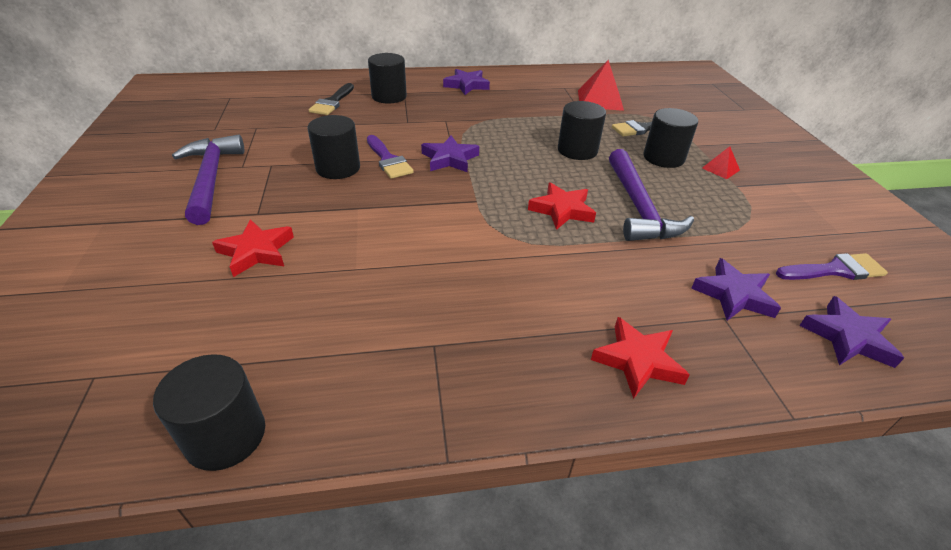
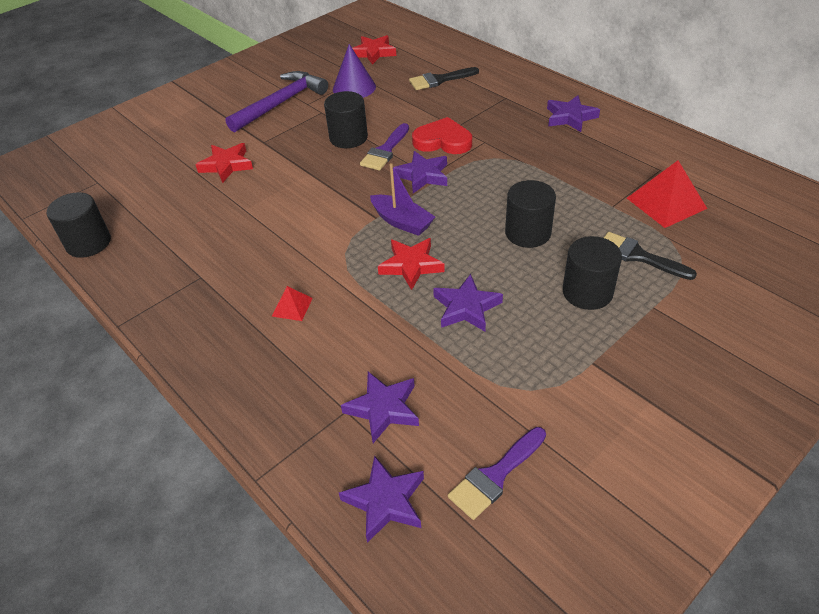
camera: 60 degrees right, 5 degrees up
black cylinder [368,53,407,103] -> none
red star [591,317,690,399] -> red star moved to [352,35,396,65]
purple hammer [609,149,694,241] -> purple star [433,274,503,331]
red pyramid [702,146,740,179] -> red pyramid moved to [272,286,313,321]
purple brush [776,253,888,280] -> purple brush turned 90 degrees clockwise [448,427,546,520]
none -> purple cone [333,44,376,98]
none -> purple boat [370,163,435,236]
none -> red heart [412,117,472,154]

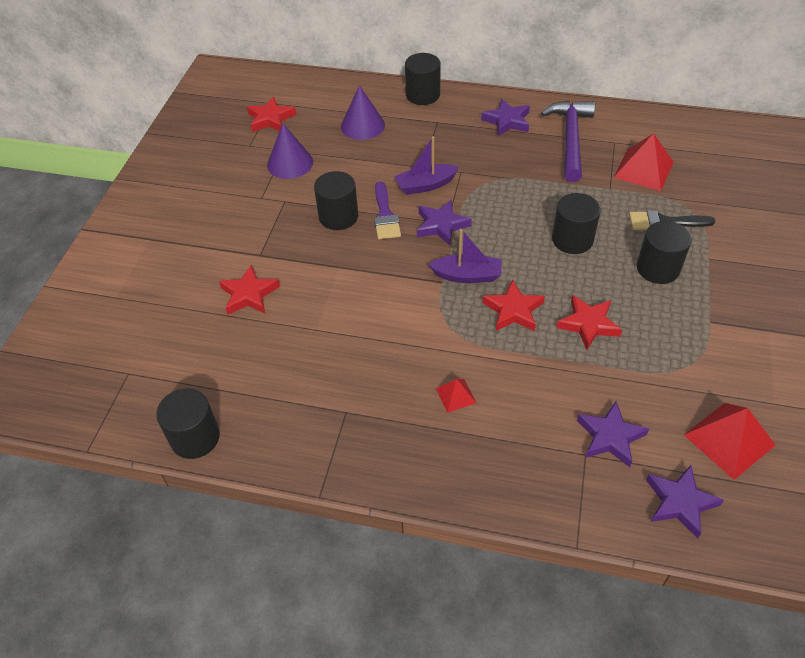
camera: 35 degrees left, 5 degrees up
purple hammer [225,71,328,133] -> purple hammer moved to [541,101,595,182]
black brush [409,67,479,90] -> purple cone [341,85,385,140]
red heart [412,117,472,154] -> purple boat [395,136,459,195]
purple star [433,274,503,331] -> red star [556,295,622,350]
purple brush [448,427,546,520] -> red pyramid [684,403,776,480]
none -> black cylinder [405,53,441,105]

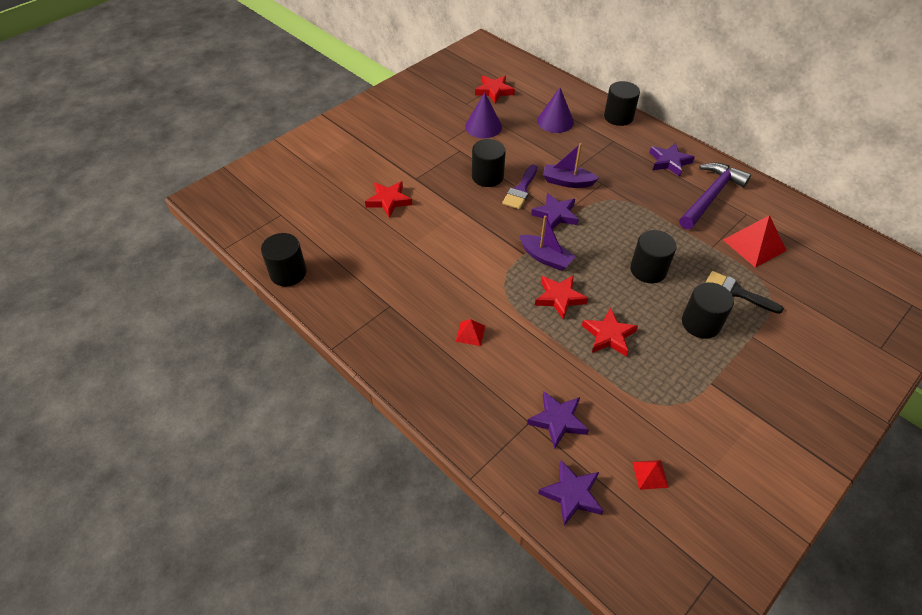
camera: 30 degrees right, 0 degrees up
red pyramid [684,403,776,480] -> red pyramid [632,460,669,490], size x0.52

